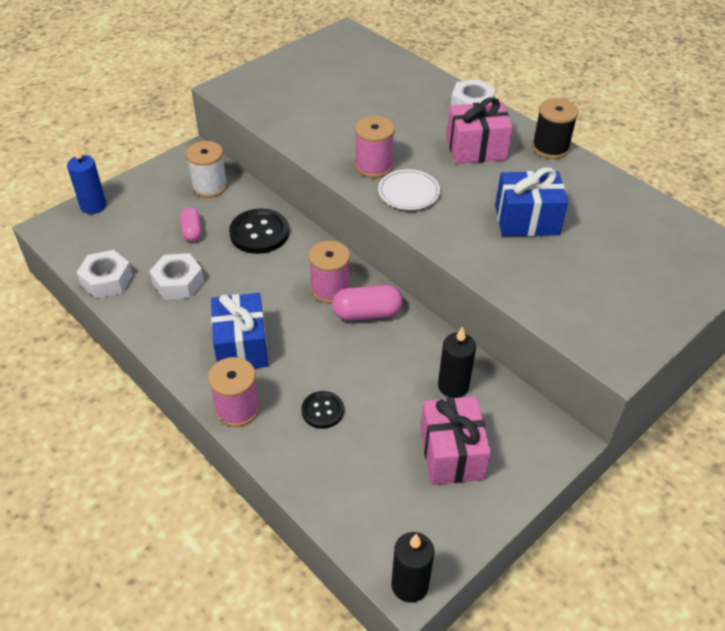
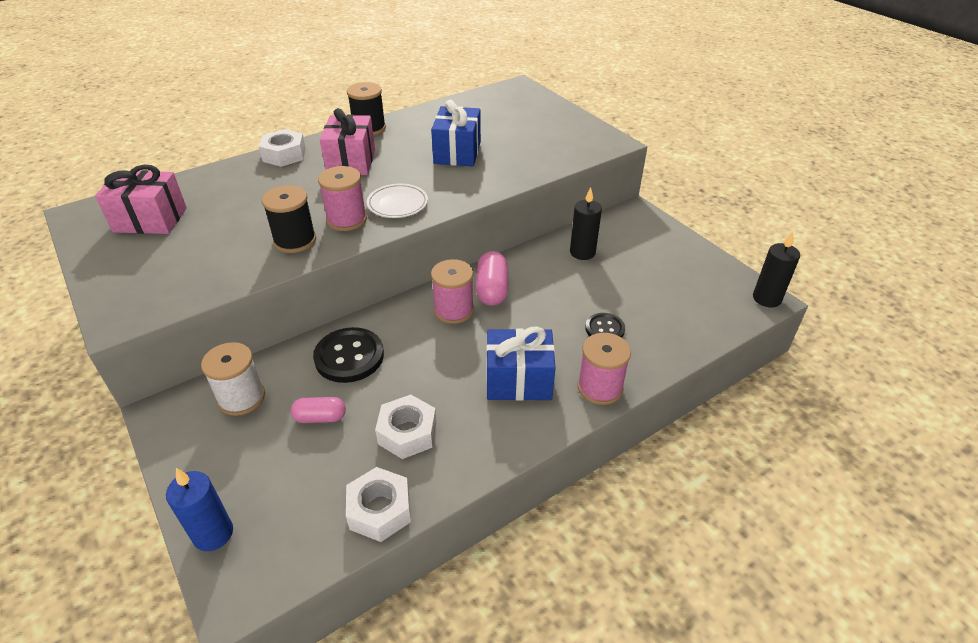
camera: 80 degrees left, 5 degrees down
pink gift [420,396,491,485] -> pink gift moved to [95,165,187,234]
none -> black spool [262,185,316,253]

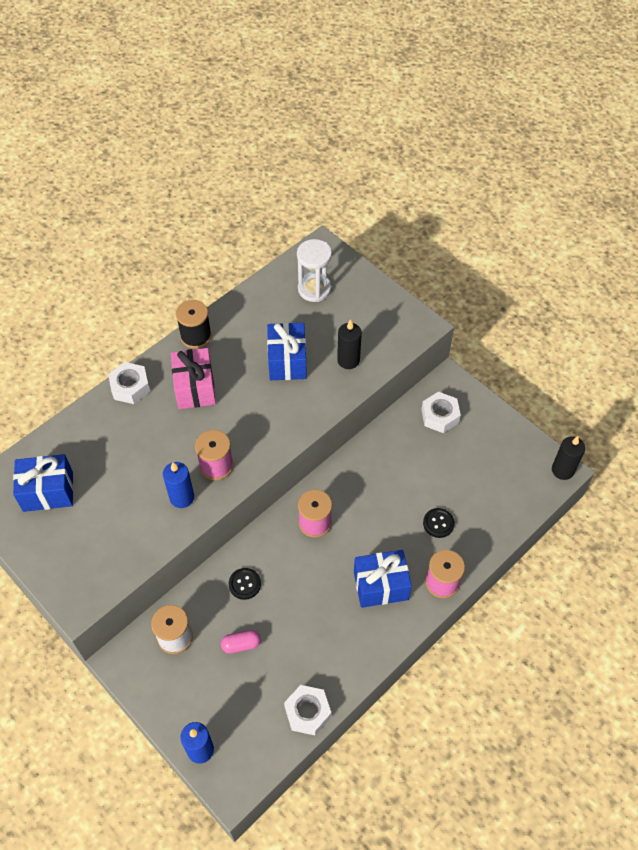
camera: 10 degrees left, 15 degrees up
pink gift [95,165,187,234] -> blue gift [13,454,74,512]
black spool [262,185,316,253] -> blue candle [163,462,194,508]
black button [313,327,384,383] -> black button [229,568,261,600], size x0.59
white plate [367,183,428,218] -> none
white nut [375,395,437,459] -> white nut moved to [421,392,461,433]
pink capsule [476,251,508,306] -> none
black candle [570,187,602,260] -> black candle moved to [337,319,362,369]
none -> white hourglass [297,239,332,302]

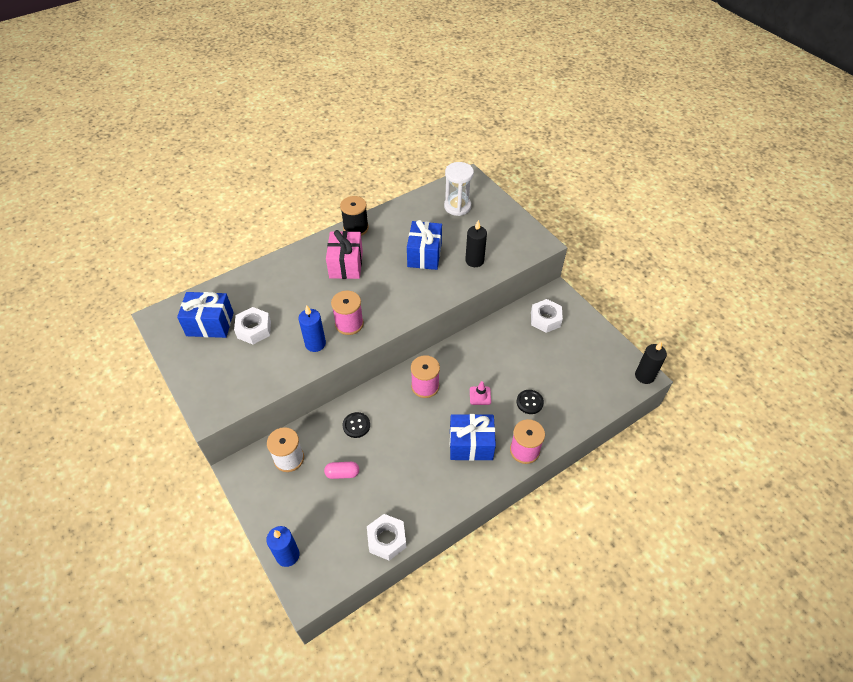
camera: 10 degrees right, 5 degrees down
white nut [108,362,150,404] -> white nut moved to [234,307,271,344]
none -> pink traffic cone [470,381,491,405]

